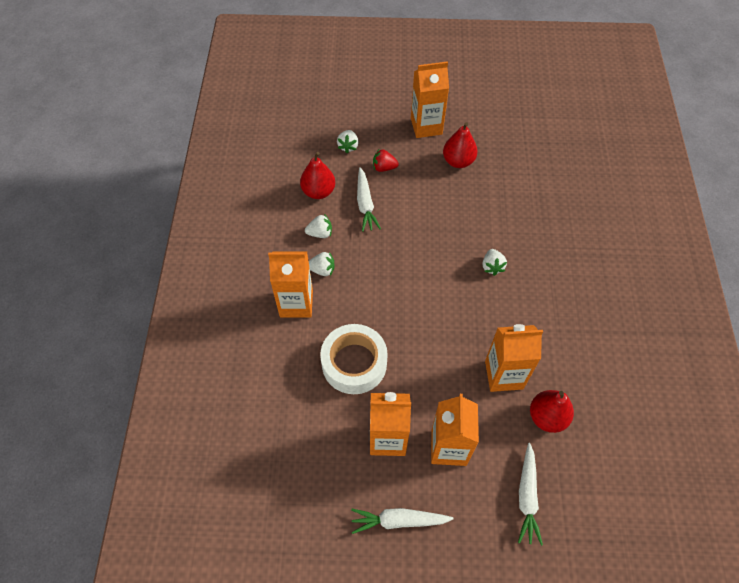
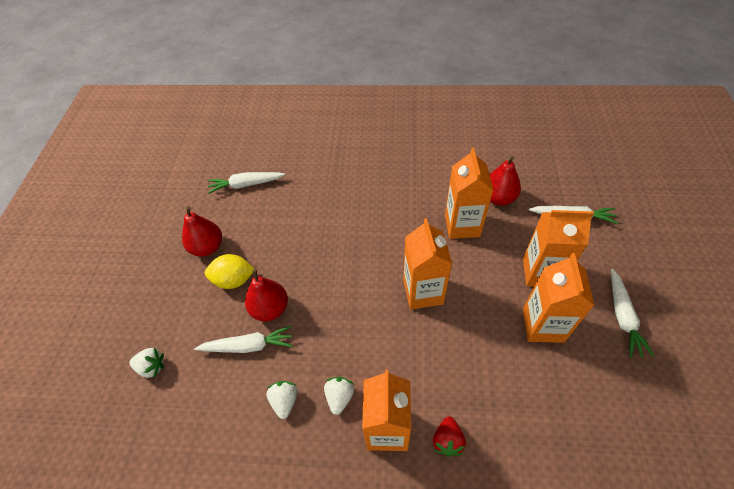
camera: 85 degrees left, 5 degrees down
red pear [300,152,335,199] -> red pear moved to [245,269,288,322]
white tape [320,324,388,394] -> none
red strawberry [373,149,399,172] -> red strawberry moved to [433,416,466,457]
orange carton [411,61,449,138] -> orange carton moved to [403,218,452,310]
white strawberry [482,249,507,276] -> none
none -> yellow lemon [205,254,254,289]
none -> white carrot [208,172,285,194]

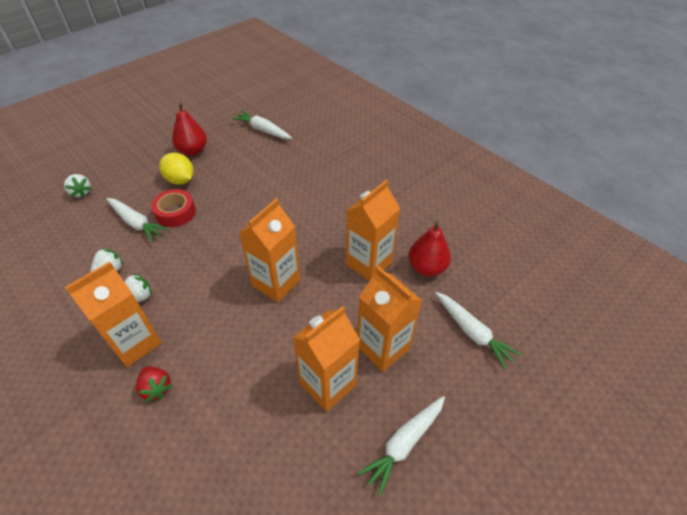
camera: 40 degrees right, 5 degrees down
red pear [245,269,288,322] -> red tape [151,189,196,227]
red strawberry [433,416,466,457] -> red strawberry turned 90 degrees counterclockwise [136,366,172,402]

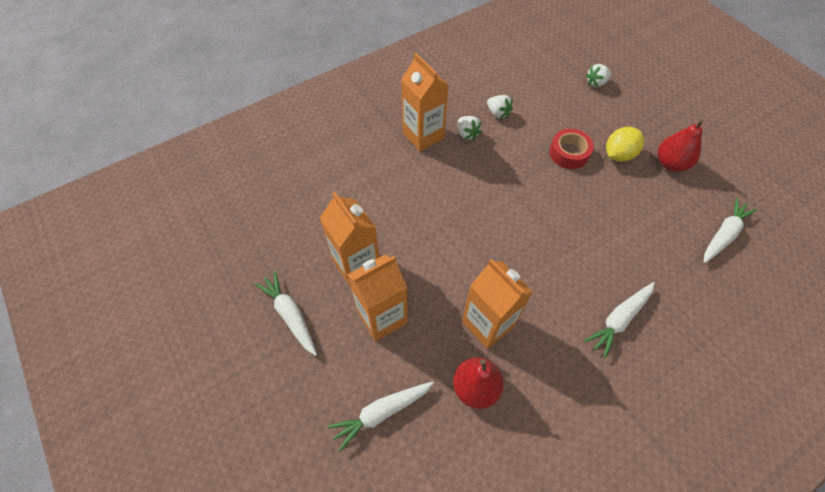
camera: 100 degrees right, 10 degrees up
white carrot [106,198,169,242] -> white carrot moved to [585,282,655,358]
red strawberry [136,366,172,402] -> none
orange carton [239,198,301,303] -> none

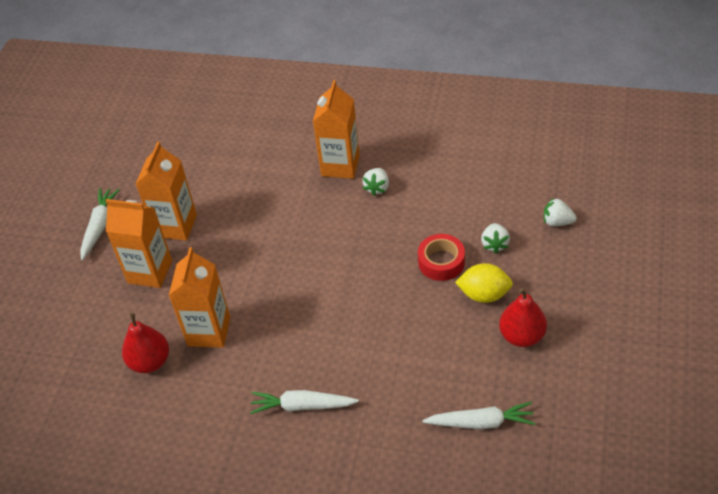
camera: 50 degrees right, 10 degrees down
white carrot [328,381,434,452] -> none
white strawberry [487,95,513,119] -> white strawberry moved to [481,223,510,253]

